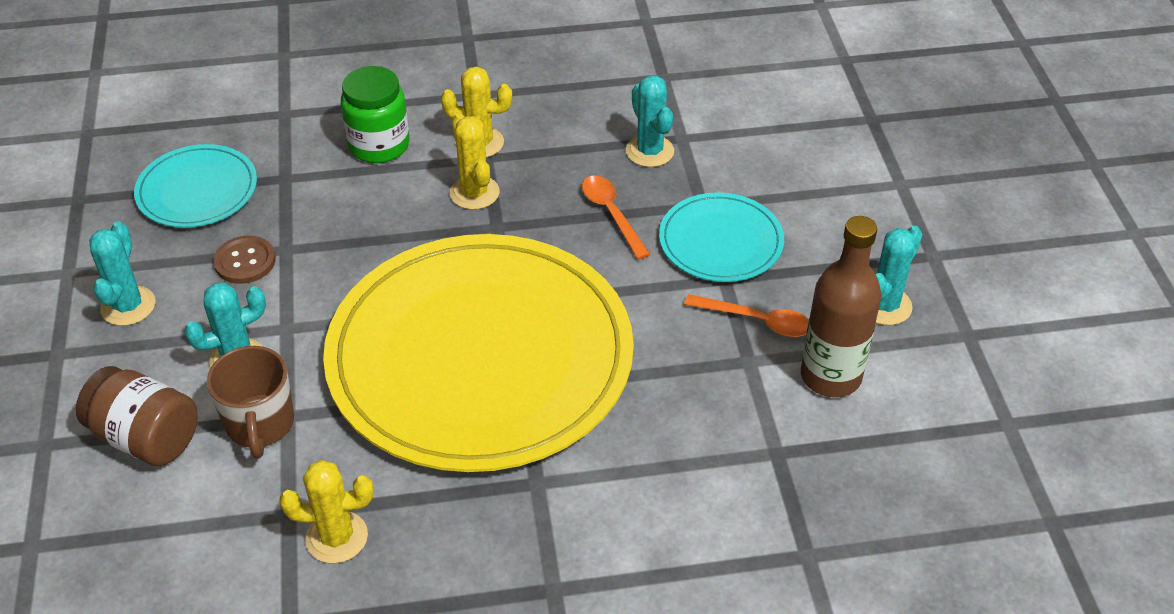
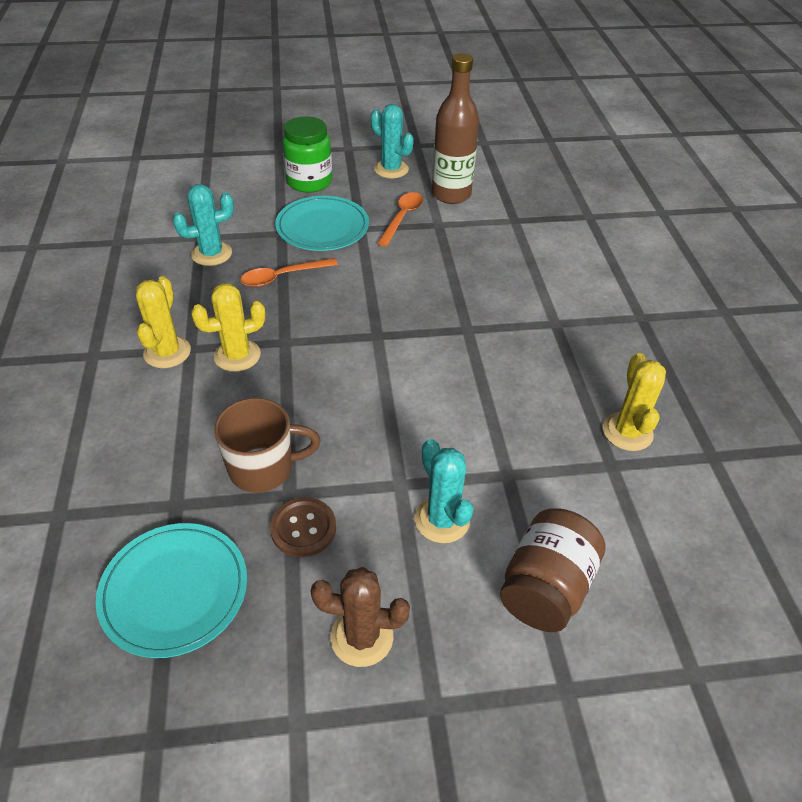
camera: 90 degrees left, 0 degrees up
turquoise cactus [89,221,156,326] -> brown cactus [311,567,410,667]
brown mug [207,346,294,459] -> brown mug moved to [214,398,321,493]
yellow plate [323,234,634,472] -> none
green jar [341,66,410,163] -> green jar moved to [282,116,332,193]

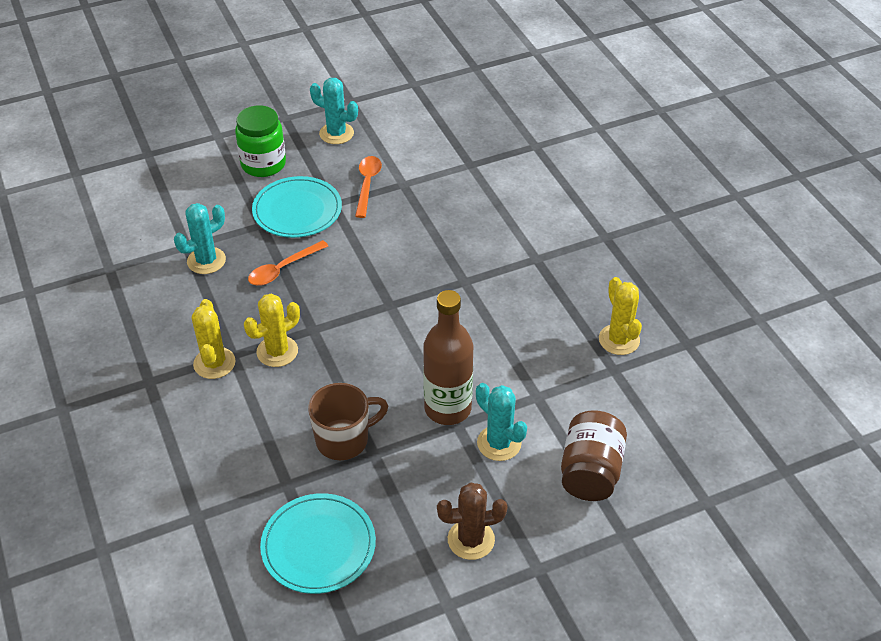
camera: 15 degrees left, 0 degrees up
brown button [270,497,336,557] -> none
brown bottle [432,53,479,204] -> brown bottle moved to [423,290,473,425]

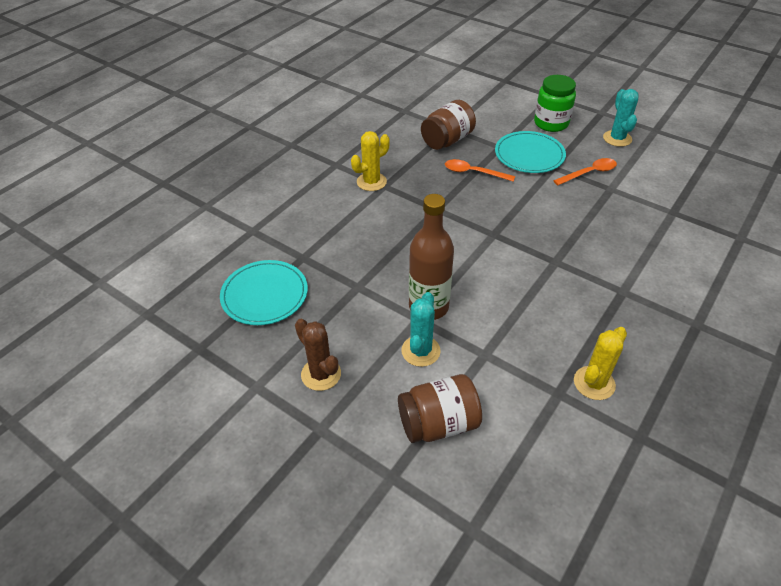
camera: 60 degrees right, 0 degrees up
turquoise cactus [174,203,226,274] -> brown jar [421,100,476,150]
yellow cactus [244,294,300,367] -> none
brown mug [308,383,388,460] -> none

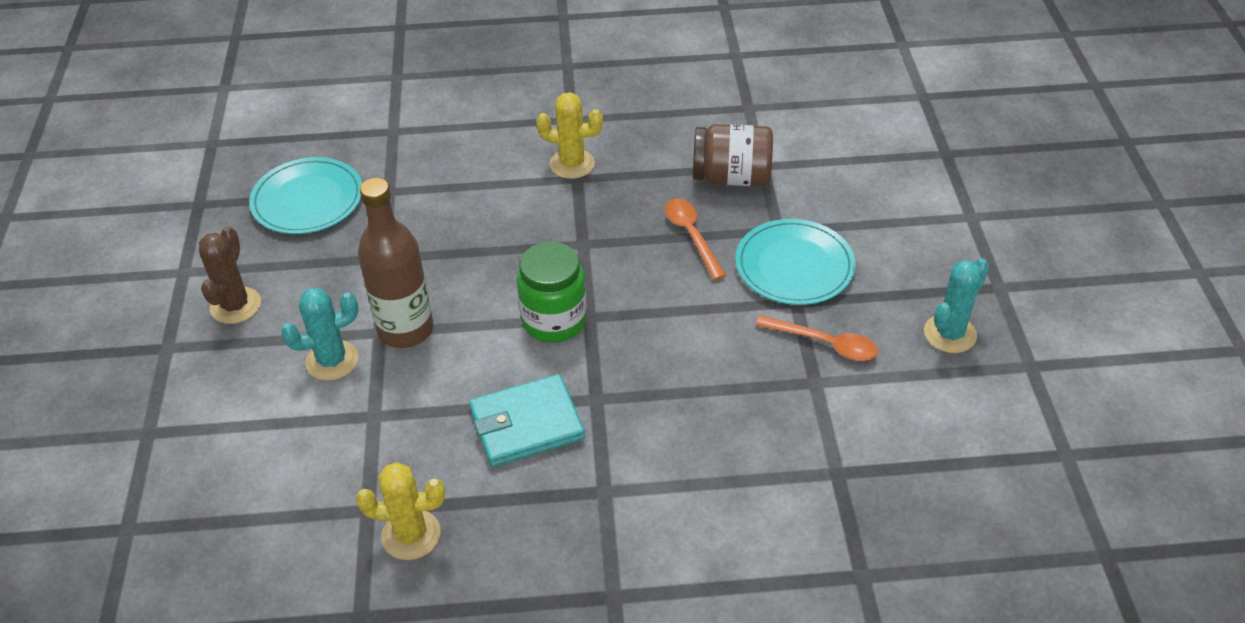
camera: 50 degrees right, 0 degrees up
brown jar [398,374,482,443] -> none
green jar [534,75,576,132] -> green jar moved to [517,242,587,343]
none -> turquoise wallet [469,374,585,467]

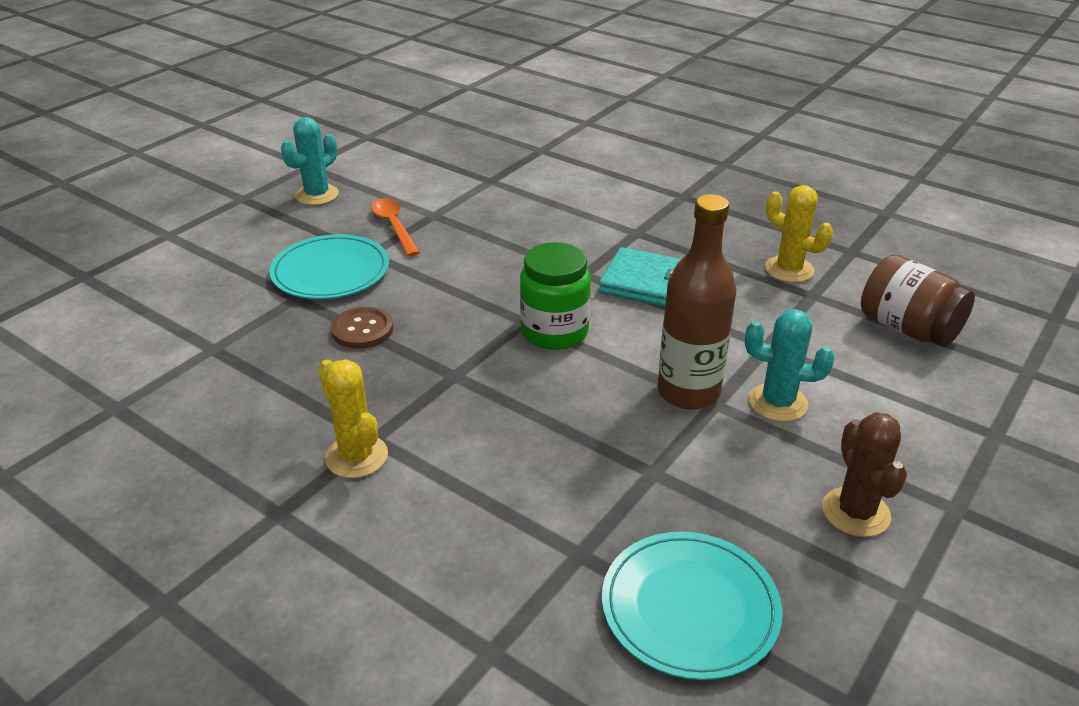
camera: 140 degrees left, 10 degrees down
brown cactus [199,227,261,324] -> brown cactus turned 60 degrees counterclockwise [822,412,907,537]
orange spoon [665,199,726,280] -> brown button [331,307,393,349]
brown jar [693,124,773,186] -> brown jar moved to [861,255,975,347]
turquoise cactus [924,258,989,353] -> turquoise cactus turned 45 degrees counterclockwise [281,117,339,205]

